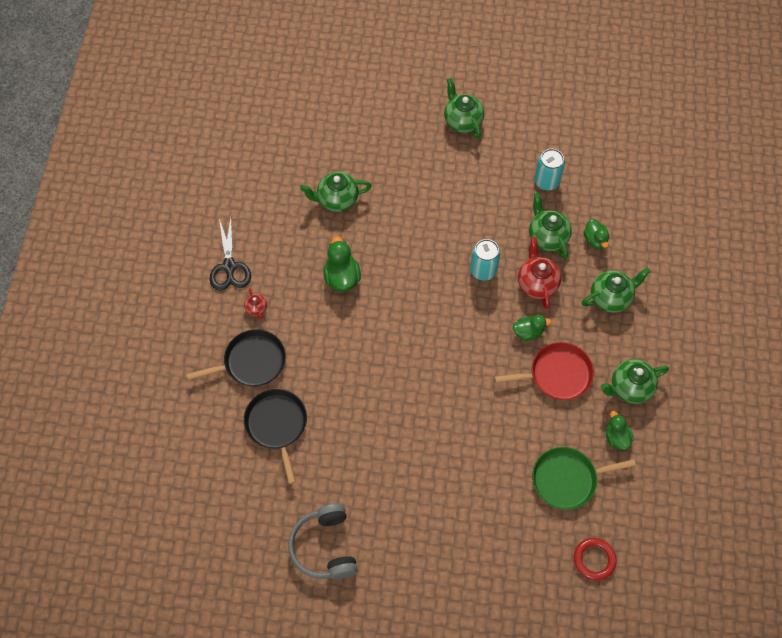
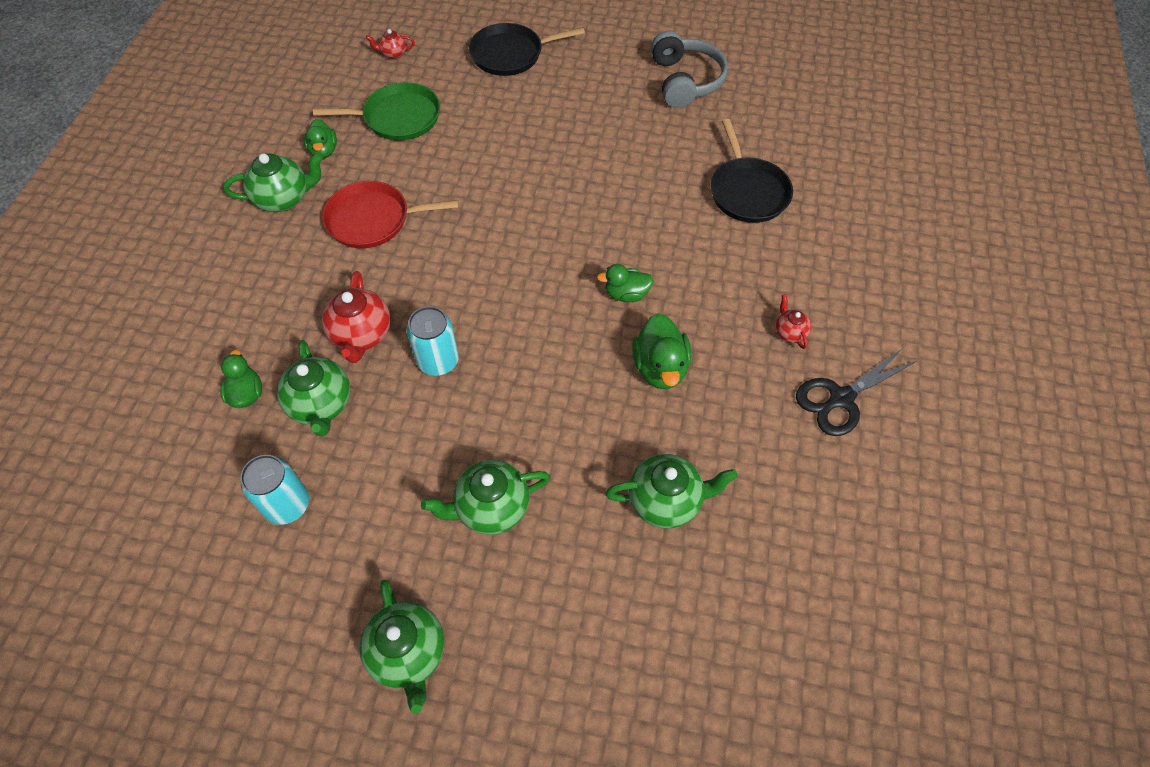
camera: 175 degrees left, 5 degrees down
black pan [187,329,286,387] -> black pan moved to [469,23,585,76]
black scissors [210,218,251,291] -> black scissors turned 120 degrees counterclockwise [796,348,917,436]
green duck [513,315,552,341] -> green duck moved to [597,264,654,302]
red ring [574,538,617,581] -> red teapot [366,29,415,59]
green teapot [582,268,651,313] -> green teapot moved to [421,460,550,535]

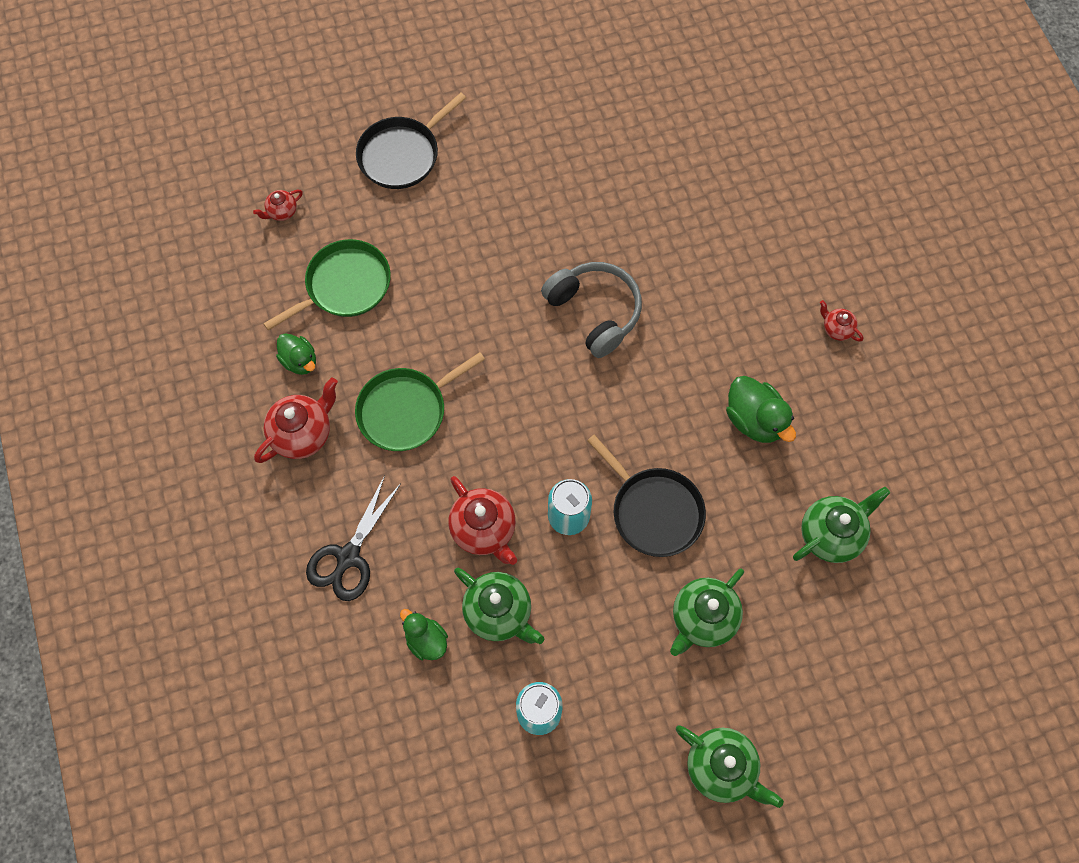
camera: 30 degrees left, 10 degrees up
green teapot [223,153,323,212] -> red teapot [254,377,338,463]
red pan [322,181,459,248] -> green pan [355,352,485,451]
green duck [597,264,654,302] -> none
grey headphones [651,31,728,108] -> grey headphones moved to [541,262,642,358]
black pan [710,119,793,223] -> black pan moved to [587,434,706,557]
black scissors [796,348,917,436] -> black scissors moved to [306,475,401,601]

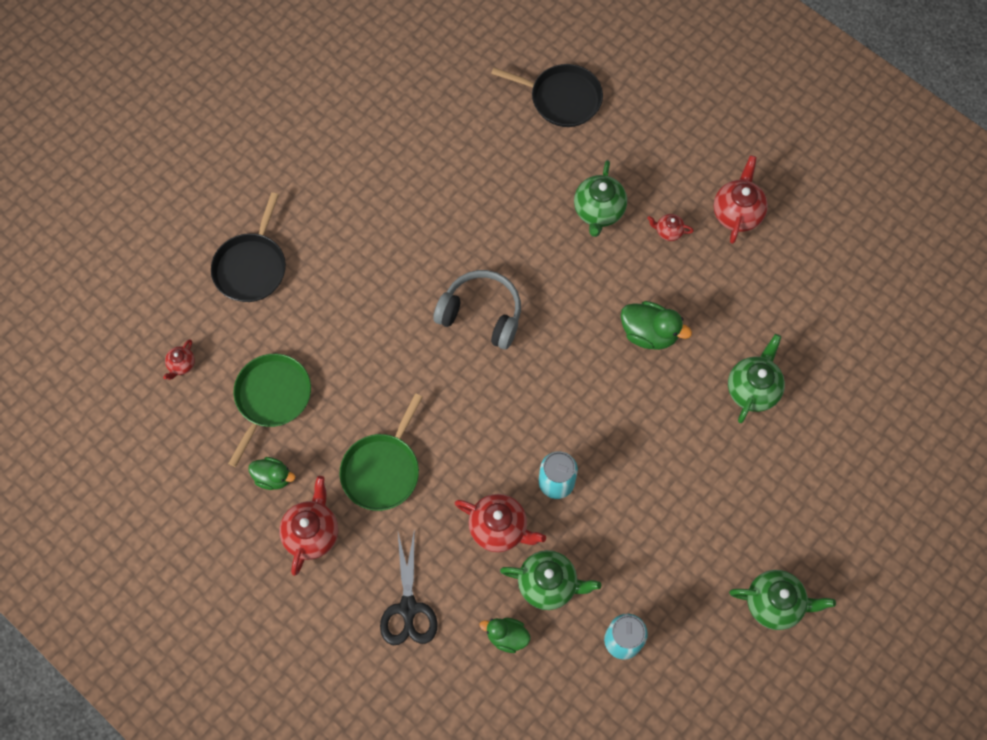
camera: 30 degrees left, 0 degrees up
black pan [587,434,706,557] -> black pan moved to [491,64,603,127]
green teapot [670,569,744,656] -> green teapot moved to [574,160,627,237]
none -> red teapot [714,155,768,244]

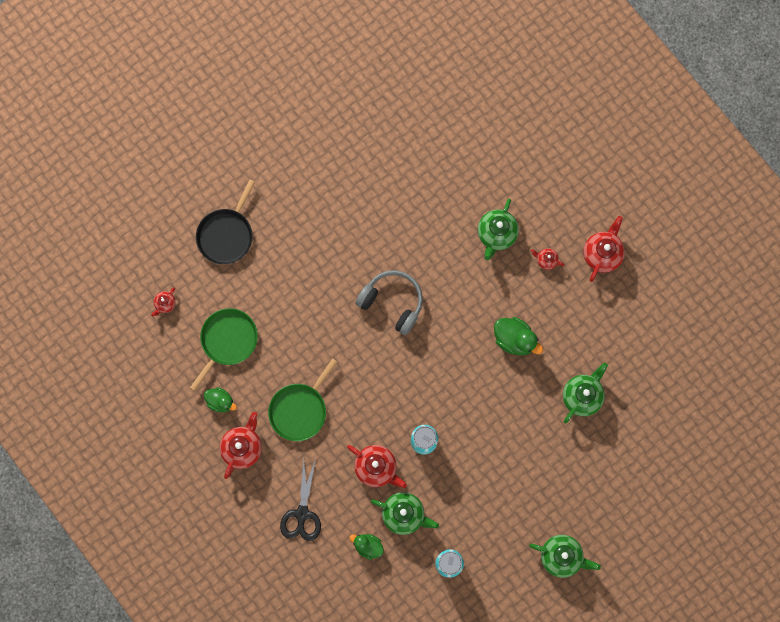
camera: 10 degrees right, 10 degrees up
black pan [491,64,603,127] -> none

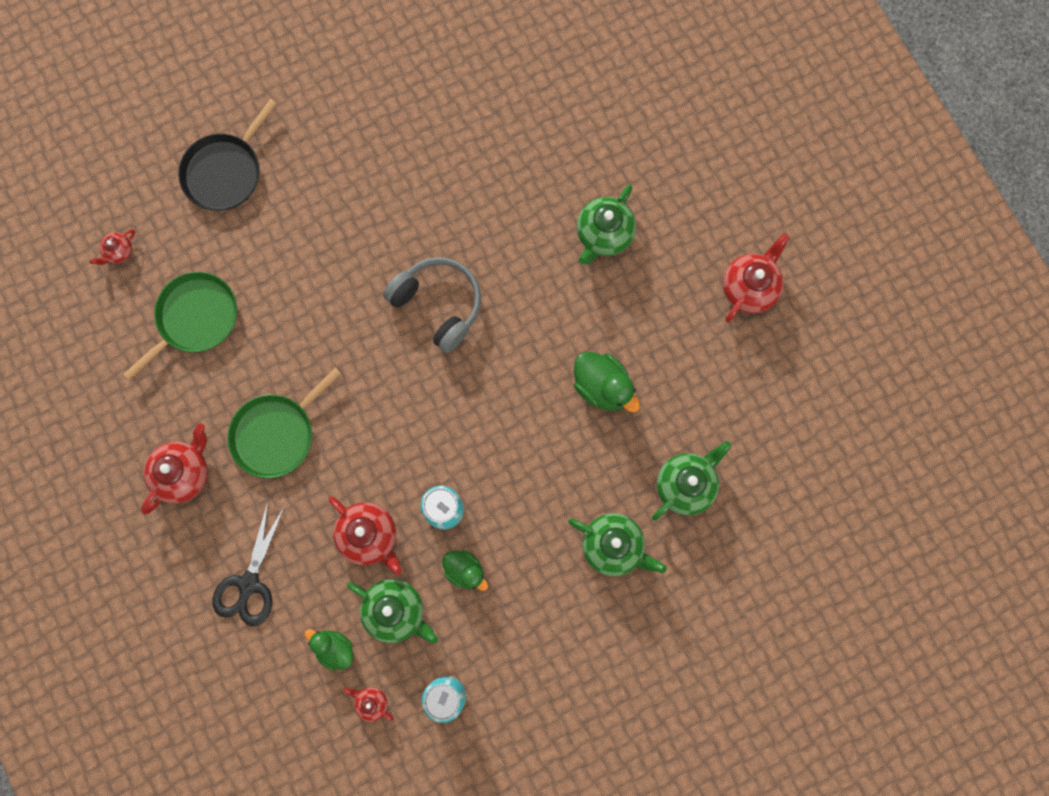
camera: 10 degrees right, 0 degrees up
green duck [204,387,237,412] -> green duck moved to [442,550,488,591]
green teapot [529,535,601,578] -> green teapot moved to [568,513,667,576]
red teapot [531,248,565,270] -> red teapot moved to [344,687,394,722]

